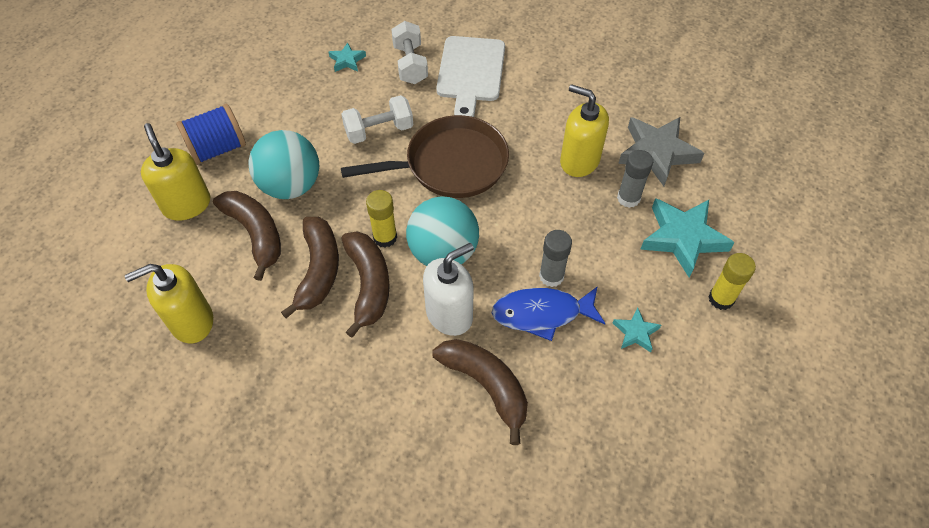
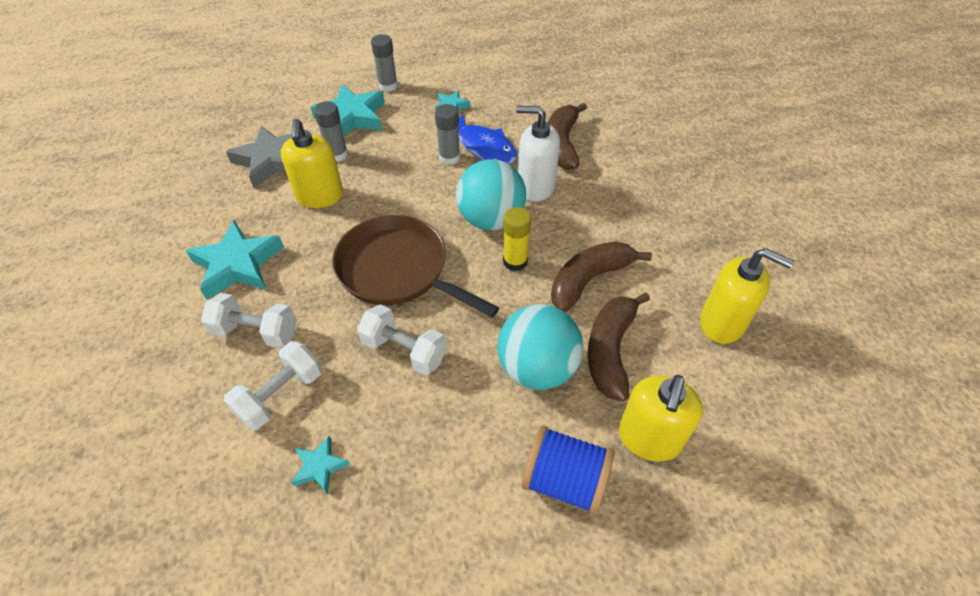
camera: 130 degrees left, 5 degrees down
brown banana [342,231,390,338] -> none
white cutting board [436,36,505,117] -> white dumbbell [201,293,297,348]
yellow glue stick [708,253,756,310] -> grey glue stick [371,34,398,92]
none -> turquoise star [186,220,284,300]

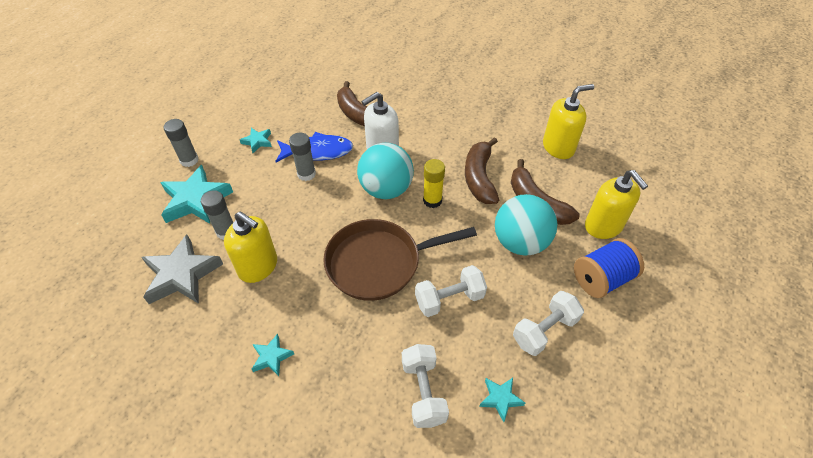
camera: 50 degrees left, 0 degrees up
turquoise star [186,220,284,300] -> turquoise star [252,334,294,376], size x0.50
white dumbbell [201,293,297,348] -> white dumbbell moved to [513,291,584,356]

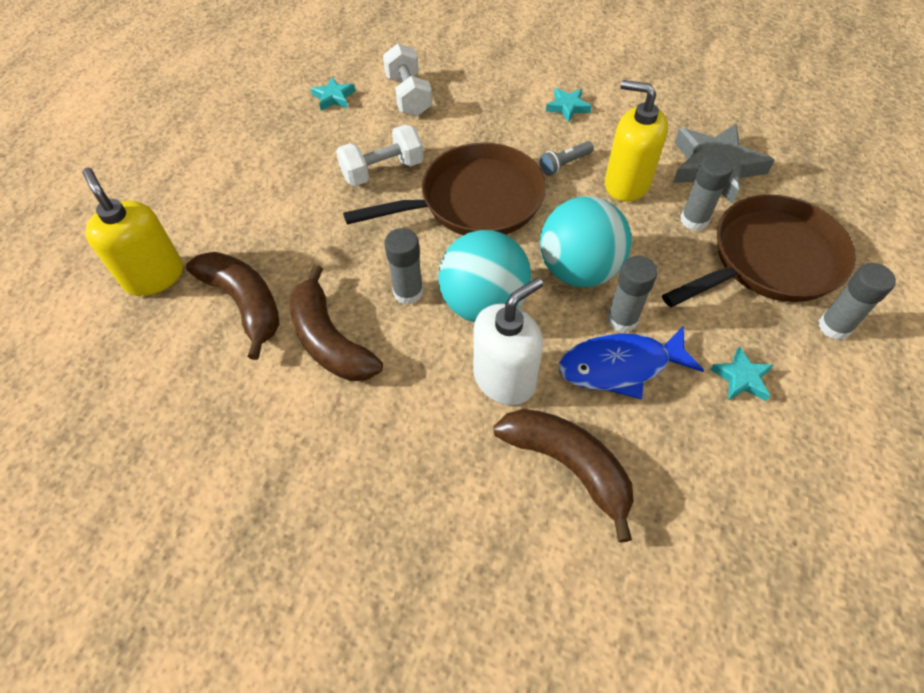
camera: 175 degrees right, 5 degrees up
turquoise star [160,165,233,224] -> brown pan [662,195,856,307]
yellow glue stick [423,159,445,208] -> grey glue stick [384,228,423,305]
brown banana [465,137,499,204] -> brown banana turned 150 degrees clockwise [290,265,383,381]
turquoise ball [495,194,557,255] -> turquoise ball moved to [540,196,632,287]
white dumbbell [513,291,584,356] -> none
yellow soap dispenser [543,84,594,159] -> none
blue spool [574,238,644,298] -> none
none -> grey flashlight [539,141,594,176]

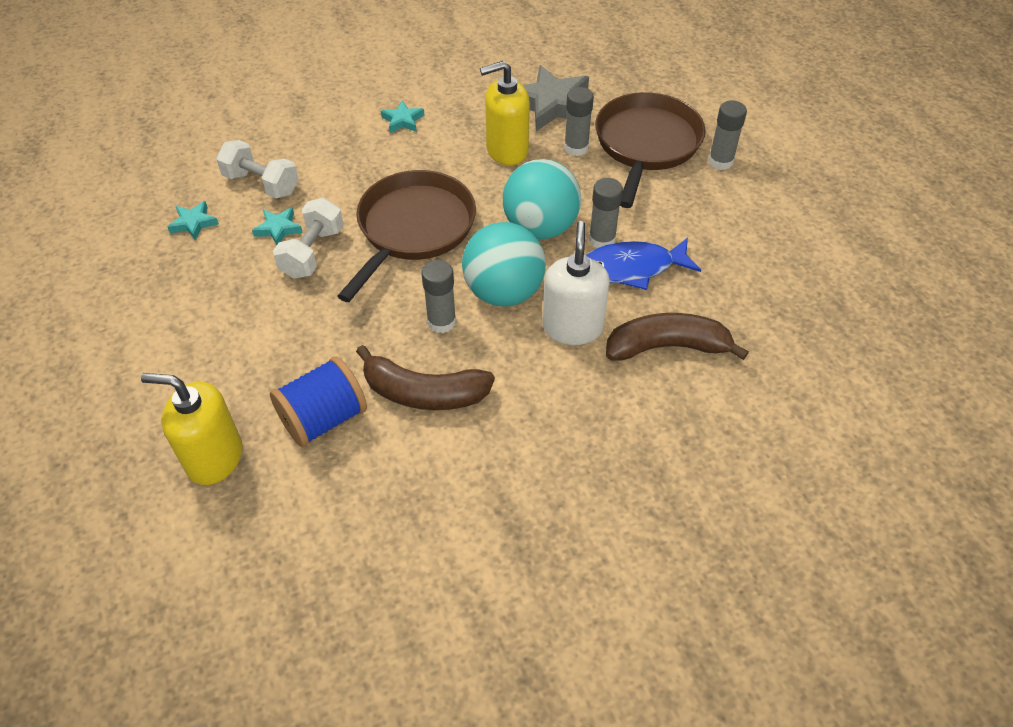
camera: 45 degrees left, 5 degrees down
brown banana [186,252,279,360] -> blue spool [270,356,367,447]
grey flashlight [539,141,594,176] -> none
blue fish [559,326,704,399] -> blue fish turned 45 degrees clockwise [586,238,701,290]
turquoise star [710,346,773,401] -> turquoise star moved to [252,207,303,245]

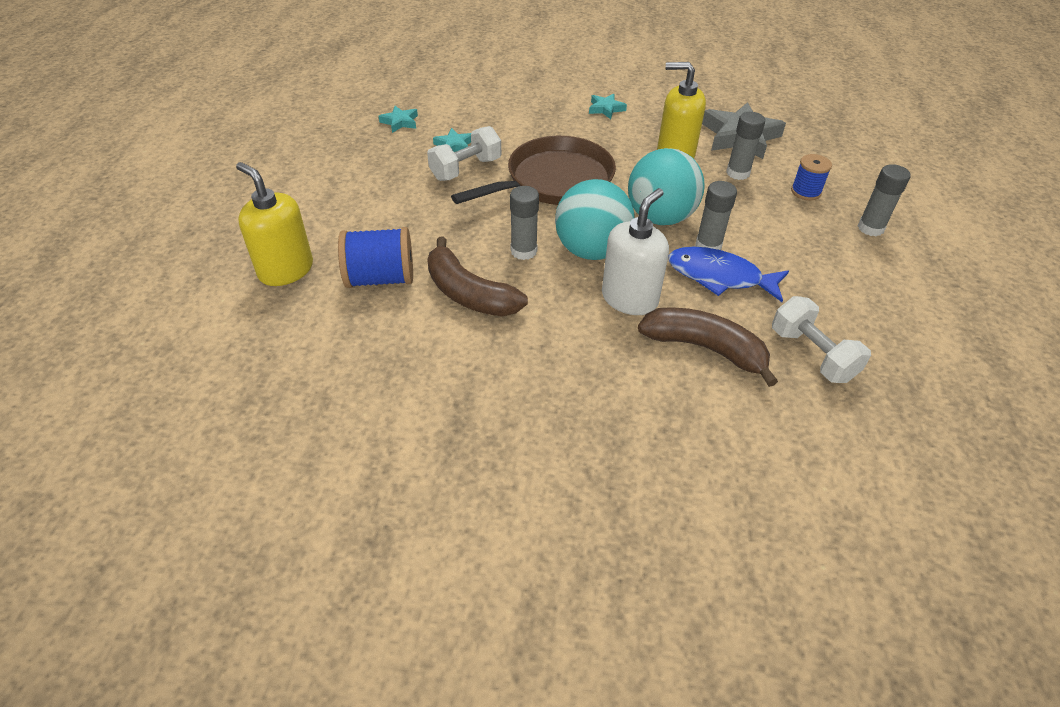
camera: 30 degrees right, 5 degrees down
white dumbbell [216,140,299,198] -> white dumbbell moved to [772,296,871,383]
brown pan [595,92,706,208] -> blue spool [791,154,832,201]

